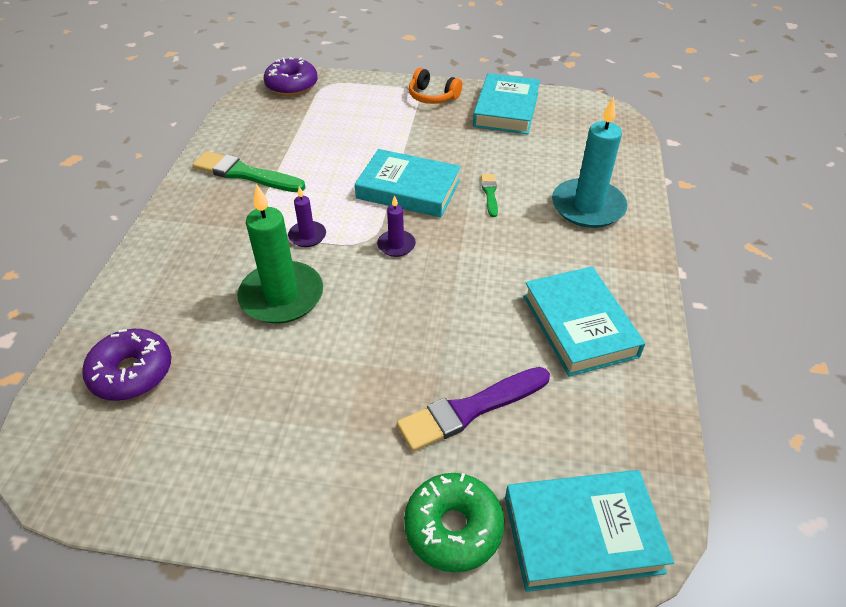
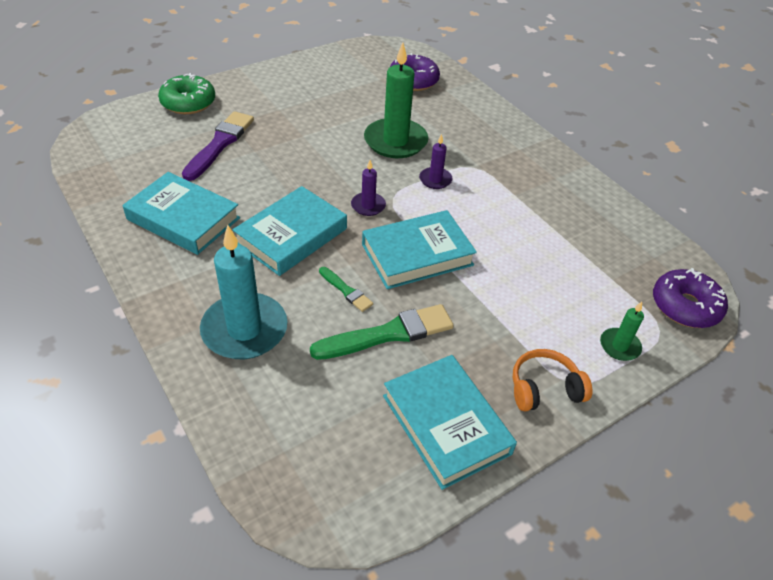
camera: 135 degrees right, 0 degrees up
green brush [193,151,306,192] -> green brush moved to [310,304,454,360]
turquoise book [505,470,674,592] -> turquoise book moved to [232,186,347,276]
none -> green candle [600,302,644,361]

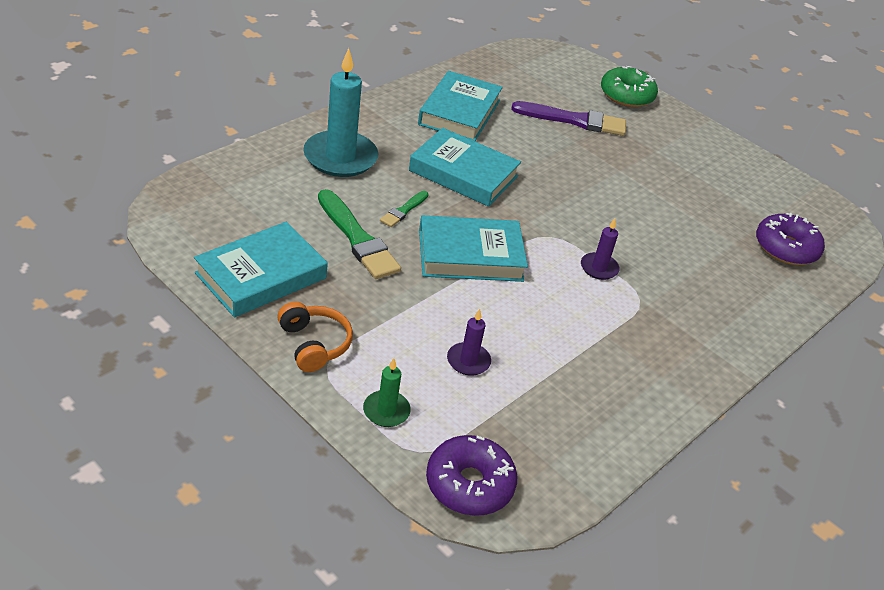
camera: 75 degrees right, 5 degrees down
purple candle [351,160,386,216] -> purple candle moved to [447,309,491,376]
turquoise book [362,210,477,289] -> turquoise book turned 60 degrees counterclockwise [419,215,528,282]
green candle [364,43,428,158] -> none

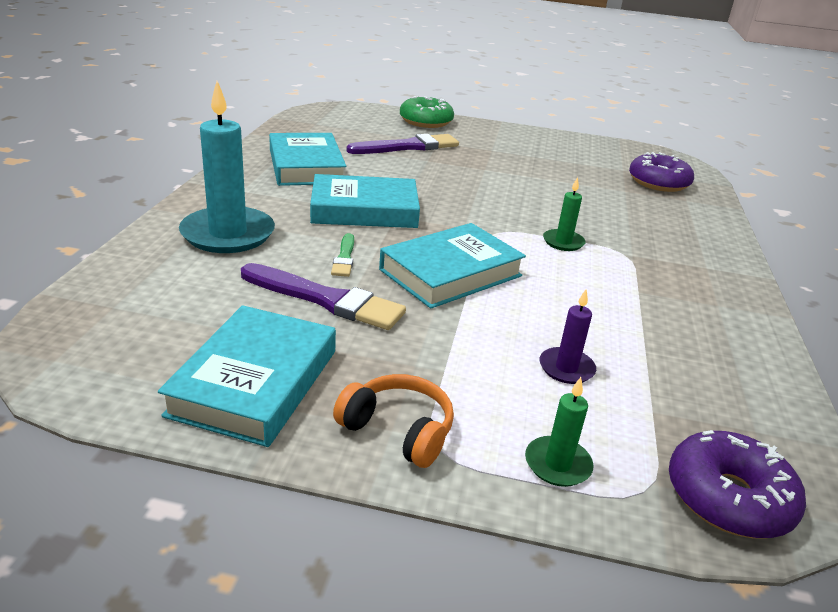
camera: 30 degrees left, 10 degrees down
green brush [318,189,401,279] -> purple brush [241,263,406,330]
purple candle [581,218,620,280] -> green candle [543,177,586,251]

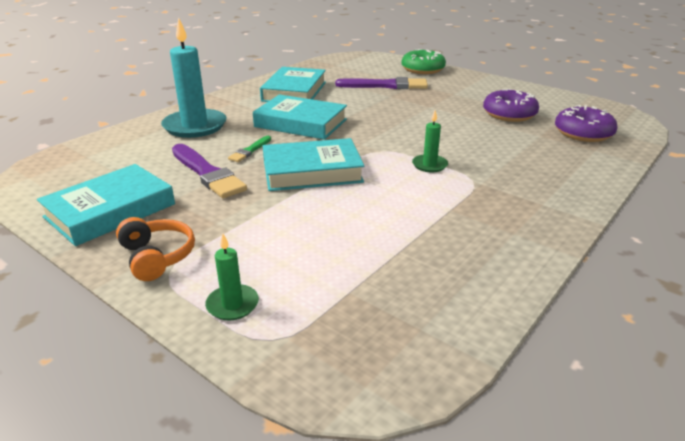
camera: 30 degrees right, 0 degrees up
purple candle [539,289,596,384] -> none
purple donut [669,430,806,539] -> purple donut moved to [483,89,539,122]

